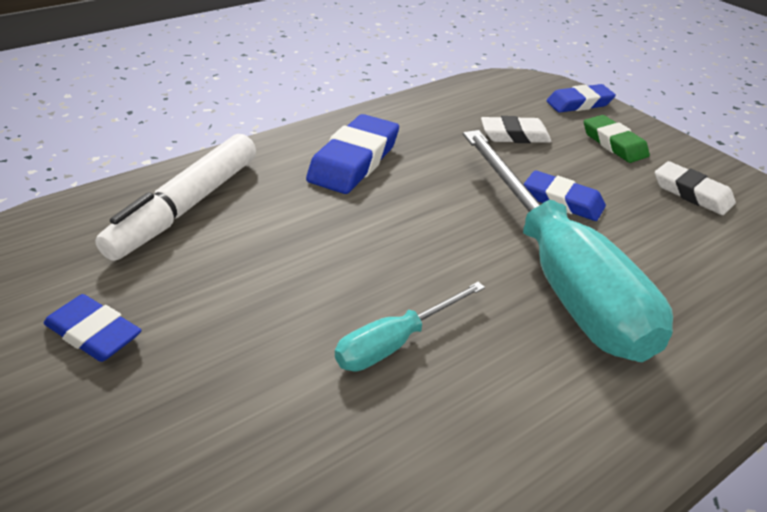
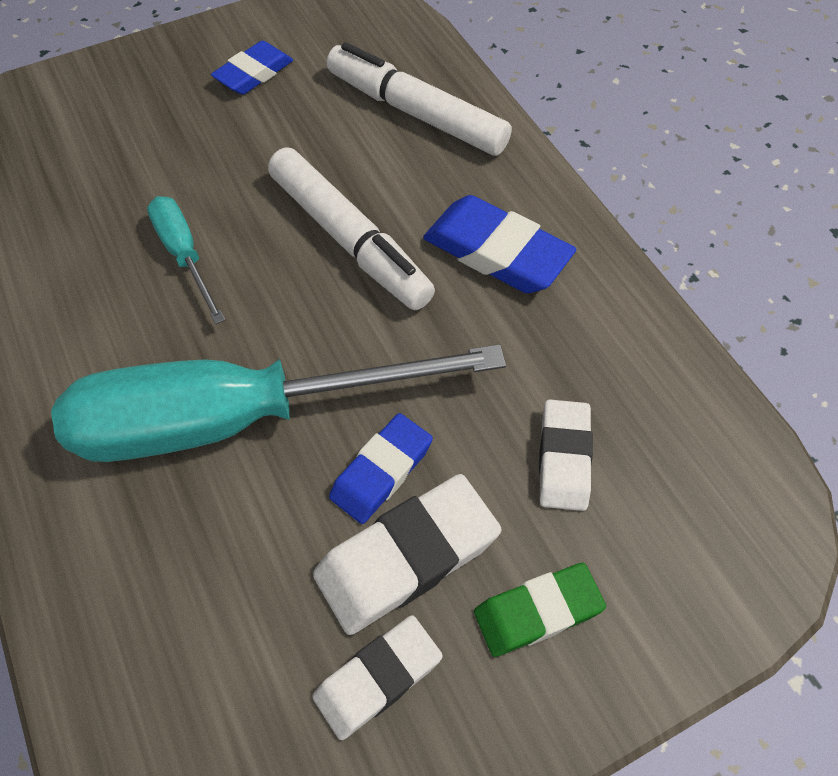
camera: 100 degrees right, 20 degrees up
blue eraser [546,84,616,113] -> none
none -> white marker [268,147,435,310]
none -> white eraser [313,474,501,635]

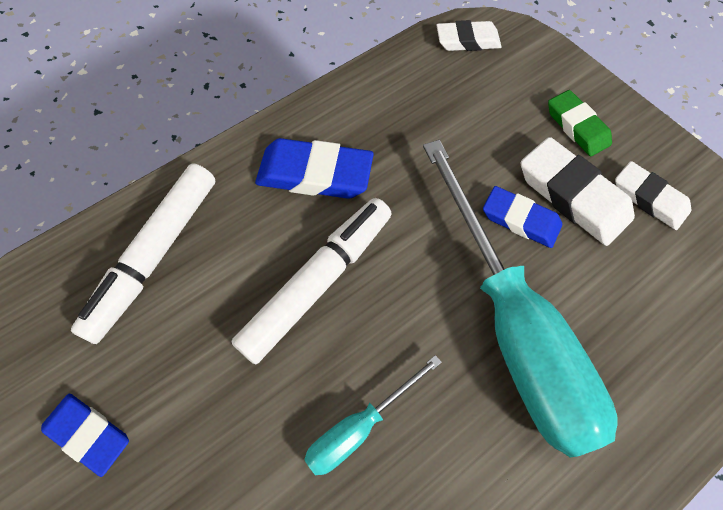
camera: 100 degrees left, 5 degrees up
blue eraser [423,195,576,293] -> blue eraser turned 75 degrees clockwise [255,138,374,199]
white eraser [539,399,593,511] -> white eraser moved to [436,20,502,51]

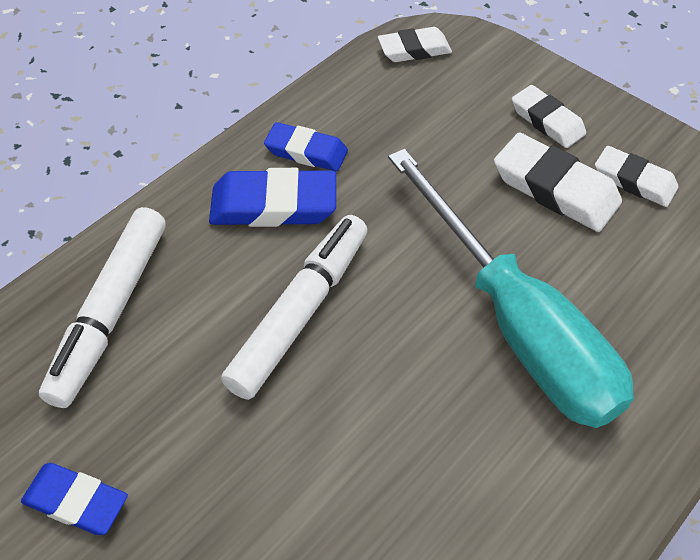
camera: 10 degrees left, 10 degrees down
turquoise screwdriver [304,355,442,475] -> none
blue eraser [483,186,562,248] -> blue eraser moved to [264,122,348,171]
green eraser [548,90,612,156] -> white eraser [512,85,586,148]

